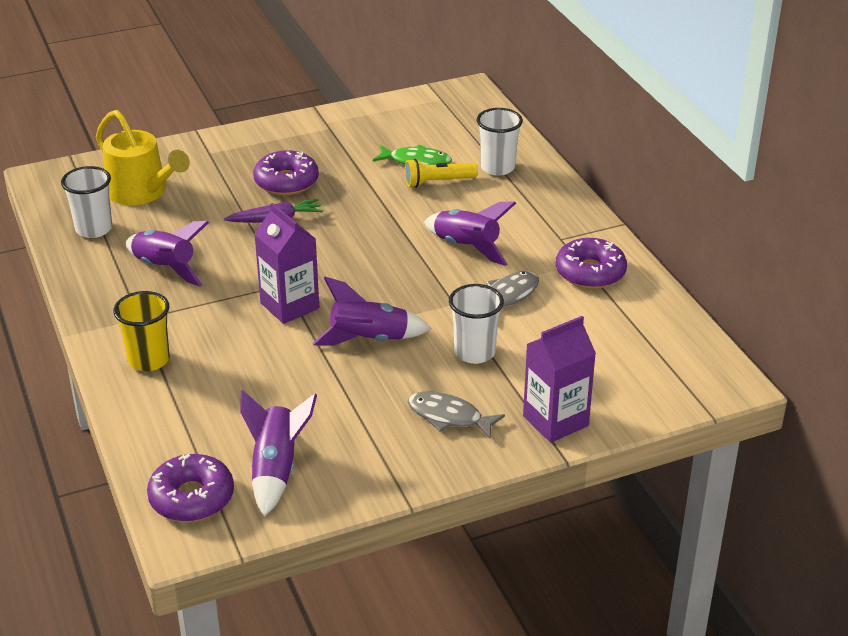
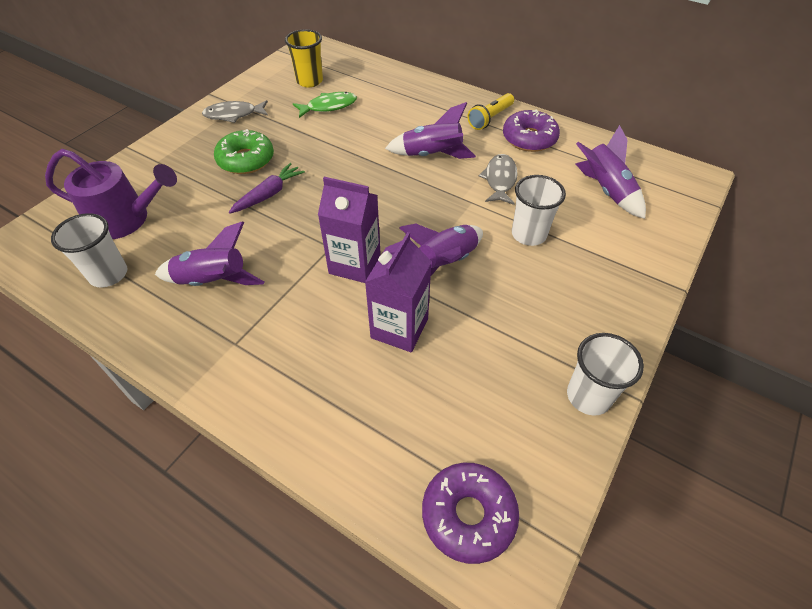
camera: 35 degrees left, 15 degrees up
yellow watering can [96,110,190,205] -> purple watering can [45,149,177,239]
yellow cup [113,291,170,371] -> yellow cup moved to [285,29,323,87]
purple rocket [240,390,317,516] -> purple rocket moved to [576,125,646,219]
purple donut [253,150,319,195] -> green donut [214,129,274,174]
yellow flashlight [405,159,478,188] -> yellow flashlight moved to [468,93,514,130]
grey fish [408,391,505,439] -> grey fish moved to [202,100,268,123]
white cup [477,108,523,176] -> white cup moved to [567,333,644,416]
purple carton [523,316,596,443] -> purple carton moved to [365,232,432,352]

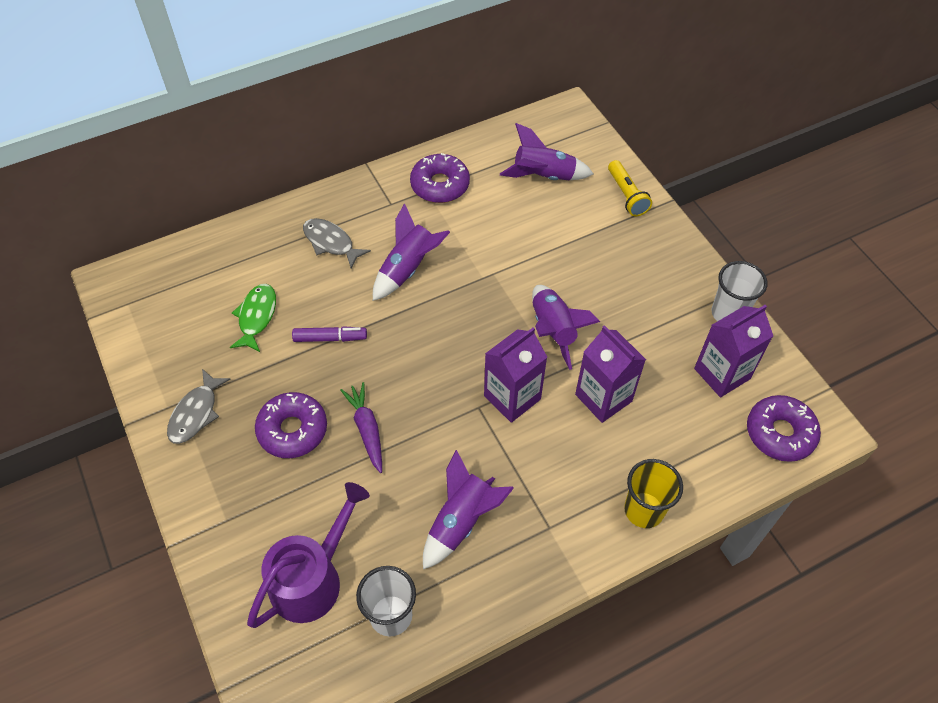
camera: 60 degrees left, 5 degrees up
green donut [214,129,274,174] -> purple donut [255,392,327,458]
yellow cup [285,29,323,87] -> yellow cup moved to [624,459,683,528]
yellow flashlight [468,93,514,130] -> yellow flashlight moved to [608,160,652,216]
grey fish [479,154,518,205] -> grey fish moved to [303,218,371,268]
white cup [512,175,566,246] -> none
none -> purple marker [292,326,367,342]
none -> purple carton [694,305,773,397]

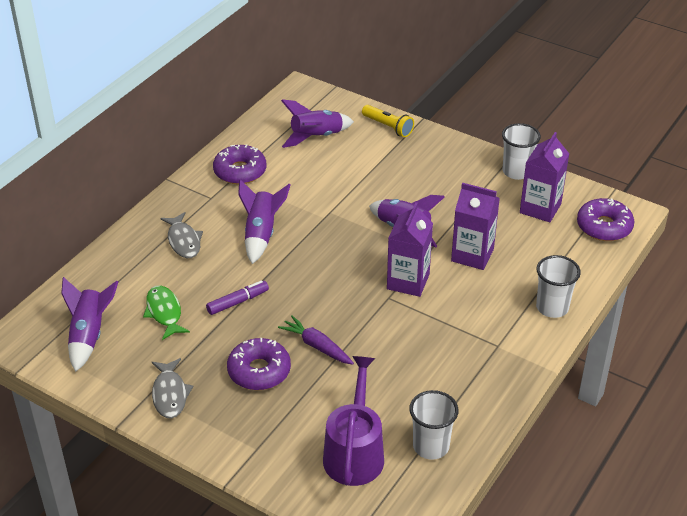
camera: 30 degrees left, 15 degrees down
grey fish [303,218,371,268] -> grey fish turned 120 degrees counterclockwise [160,212,203,258]
purple rocket [423,450,514,569] -> purple rocket moved to [61,277,118,372]
yellow cup [624,459,683,528] -> white cup [536,255,581,318]

